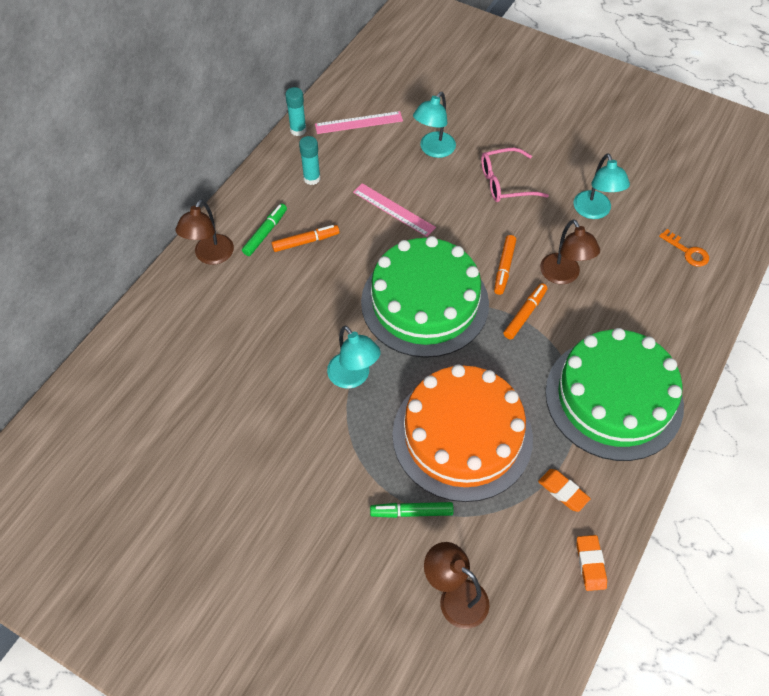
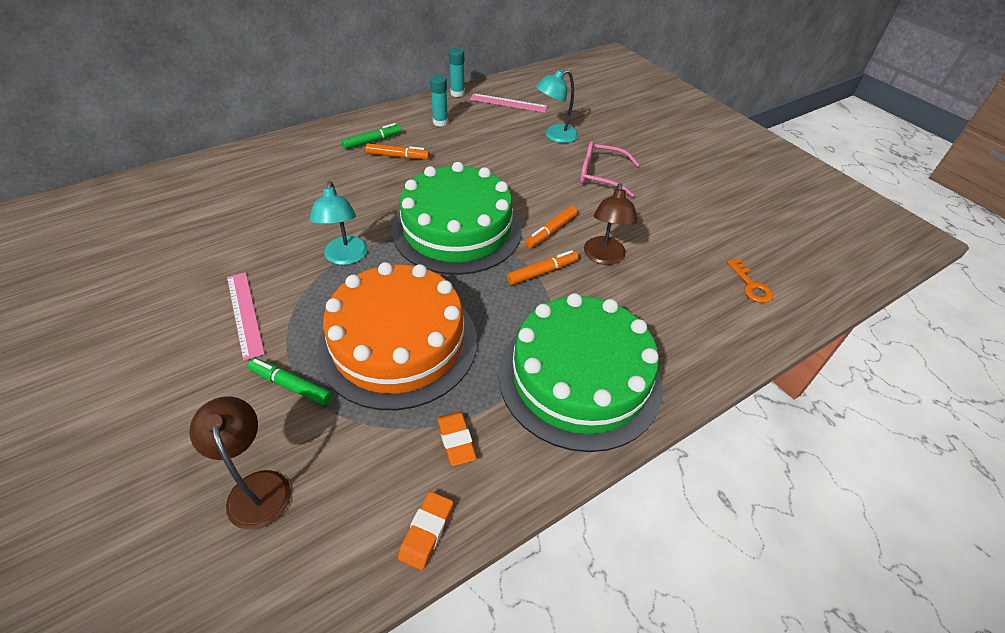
camera: 25 degrees right, 10 degrees down
brown lamp [175,199,234,265] -> none
pink ruler [353,183,436,237] -> pink ruler moved to [227,272,265,361]
turquoise lamp [573,153,630,219] -> none

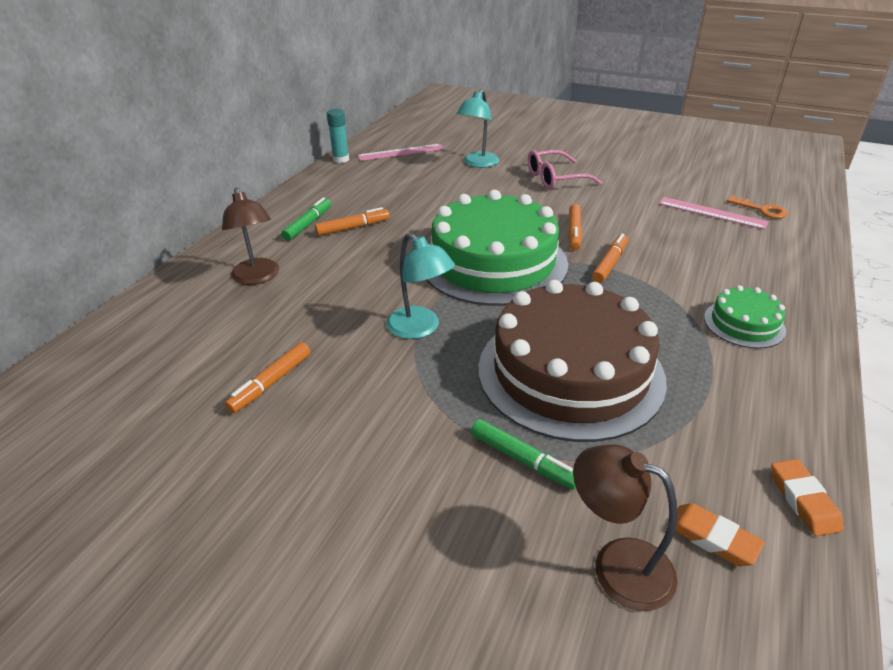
camera: 30 degrees left, 10 degrees down
pink ruler [227,272,265,361] -> pink ruler moved to [659,197,769,230]
green marker [248,358,332,405] -> green marker turned 135 degrees counterclockwise [471,419,576,489]
orange cake [318,262,477,410] -> brown cake [478,280,667,442]
turquoise glue stick [430,75,448,126] -> none
orange eraser [437,412,477,466] -> orange eraser moved to [667,503,764,566]
green cake [499,293,663,452] -> green cake [704,285,786,349], size x0.45
brown lamp [584,183,638,265] -> brown lamp moved to [222,188,279,285]
none -> orange marker [225,342,310,413]

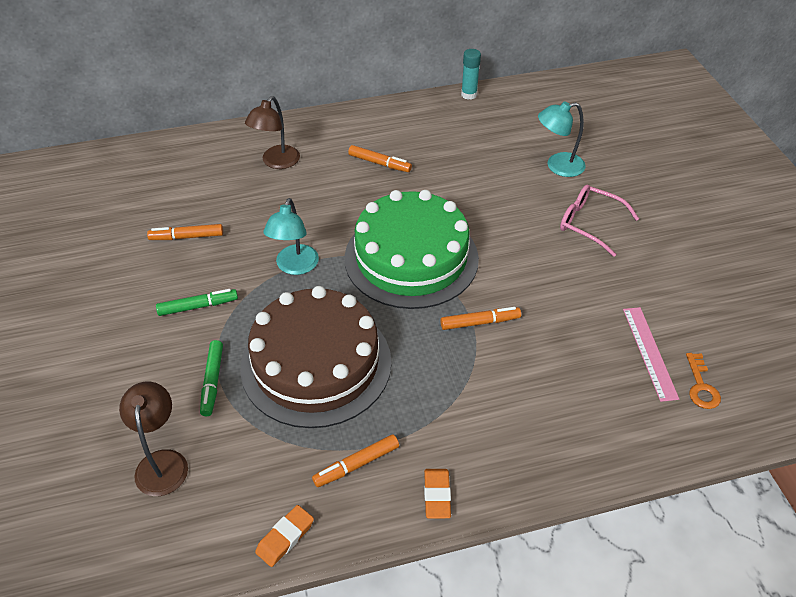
camera: 50 degrees right, 10 degrees up
green marker [281,197,331,241] -> green marker moved to [156,289,238,316]
pink ruler [357,144,444,161] -> none
orange marker [568,204,582,250] -> orange marker moved to [312,434,399,487]
orange eraser [667,503,764,566] -> orange eraser moved to [424,469,451,518]
green cake [704,285,786,349] -> none

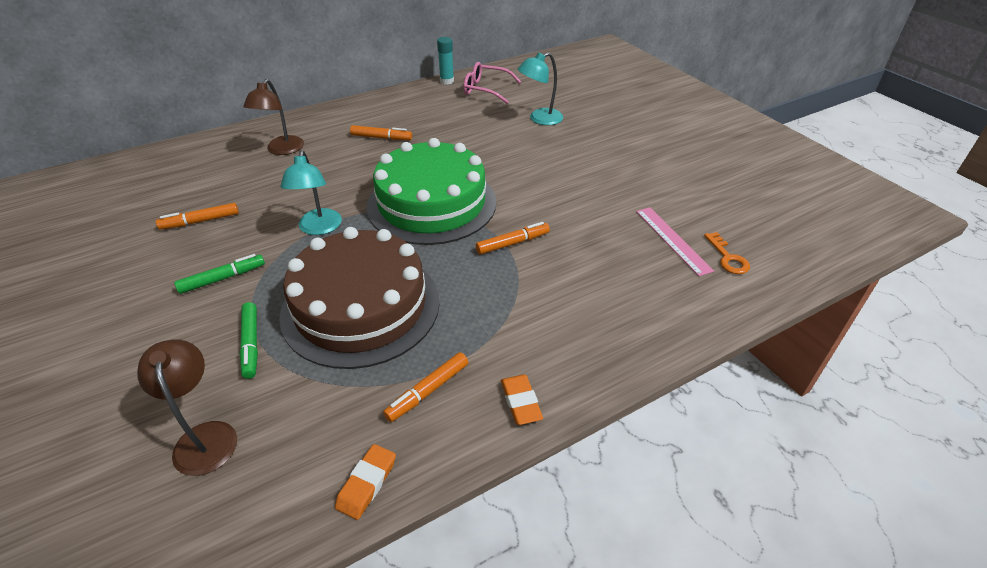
camera: 15 degrees left, 5 degrees down
pink glasses [560,185,639,257] -> pink glasses moved to [463,62,521,104]

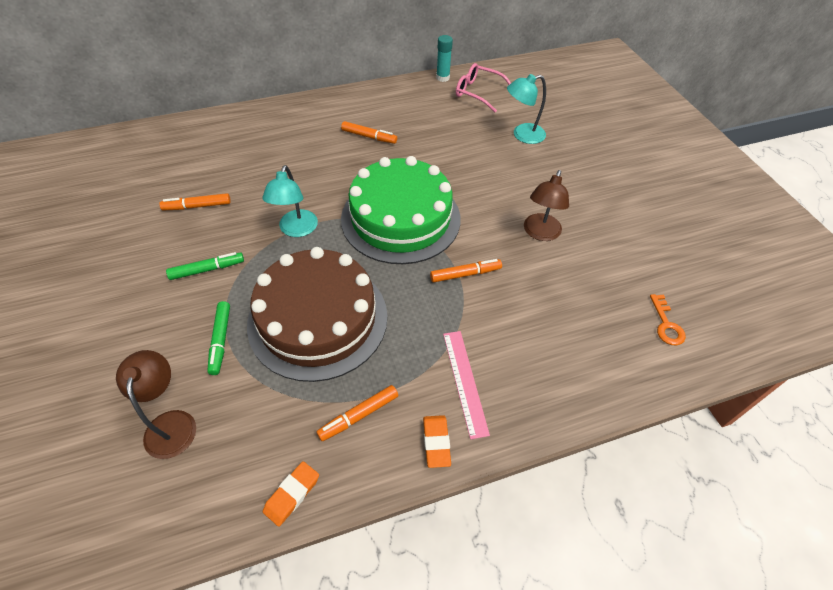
camera: 10 degrees right, 10 degrees up
brown lamp [243,79,304,155] -> brown lamp moved to [524,170,569,241]
pink ruler [636,207,714,276] -> pink ruler moved to [443,331,490,439]

